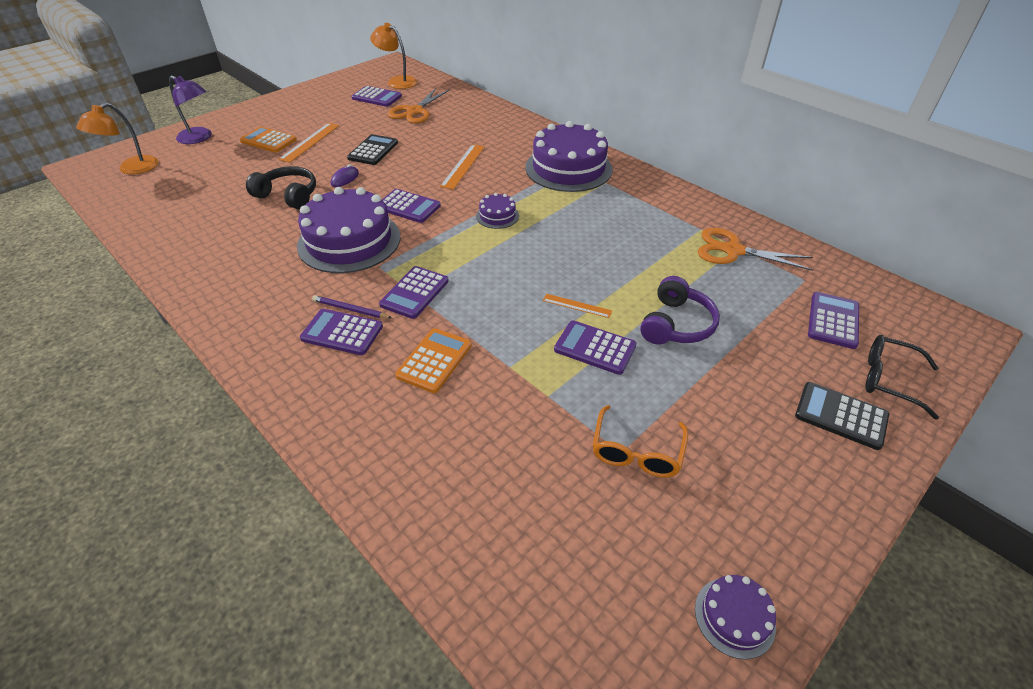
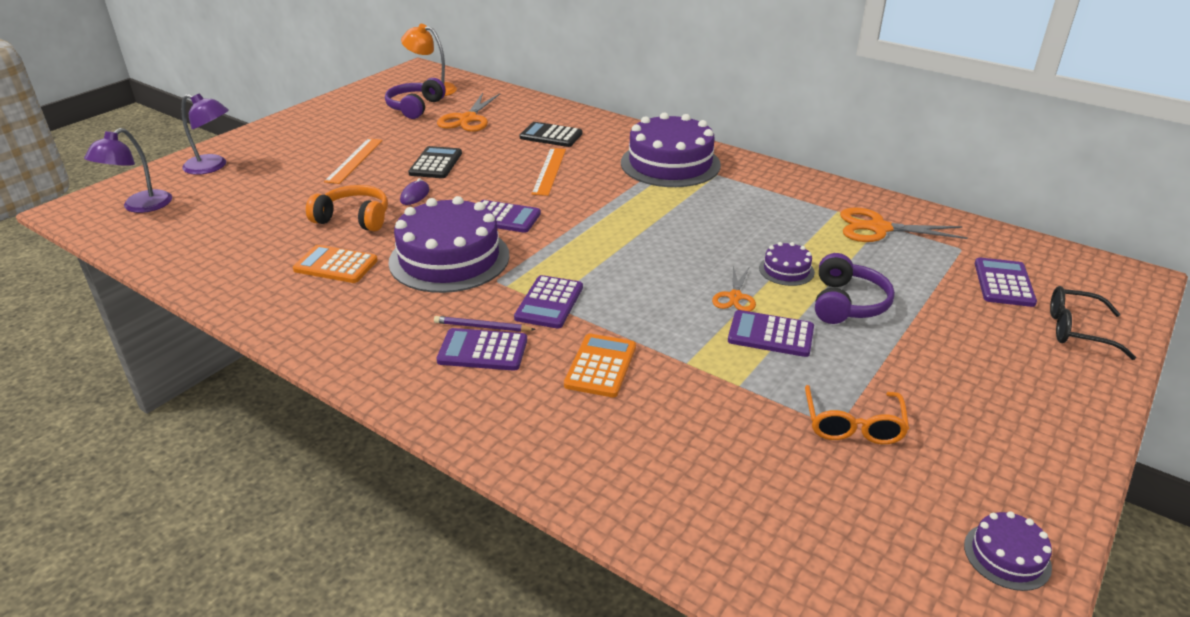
camera: 10 degrees left, 10 degrees down
orange lamp [76,103,159,174] -> purple lamp [84,128,172,213]
orange calculator [240,126,297,153] -> orange calculator moved to [293,245,378,283]
black headphones [246,166,316,209] -> orange headphones [306,185,388,231]
purple calculator [351,86,402,107] -> purple headphones [385,78,446,119]
purple cake [476,193,519,229] -> purple cake moved to [759,242,815,286]
orange ruler [543,294,612,318] -> orange scissors [712,266,756,312]
black calculator [795,382,889,450] -> black calculator moved to [520,122,583,147]

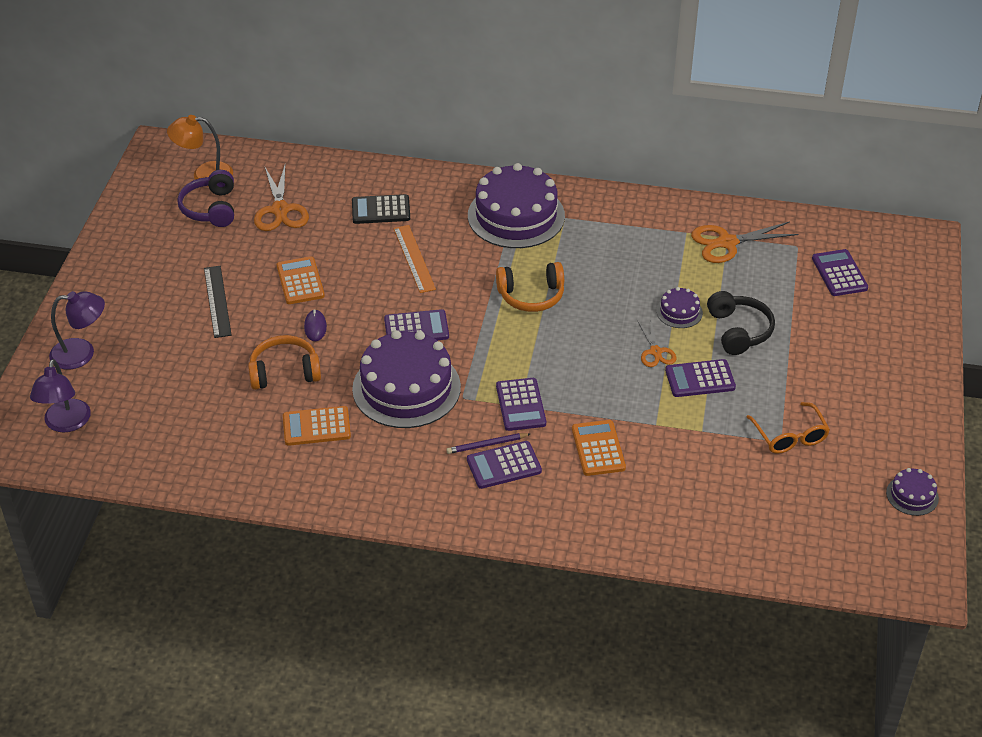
camera: 25 degrees left, 10 degrees up
orange ruler [324,138,383,184] -> black ruler [204,266,232,338]
black calculator [408,146,462,178] -> orange calculator [277,256,325,304]
purple headphones [815,253,895,324] -> black headphones [707,291,775,355]
black glasses [1050,286,1136,360] -> none
none -> orange headphones [496,262,564,312]

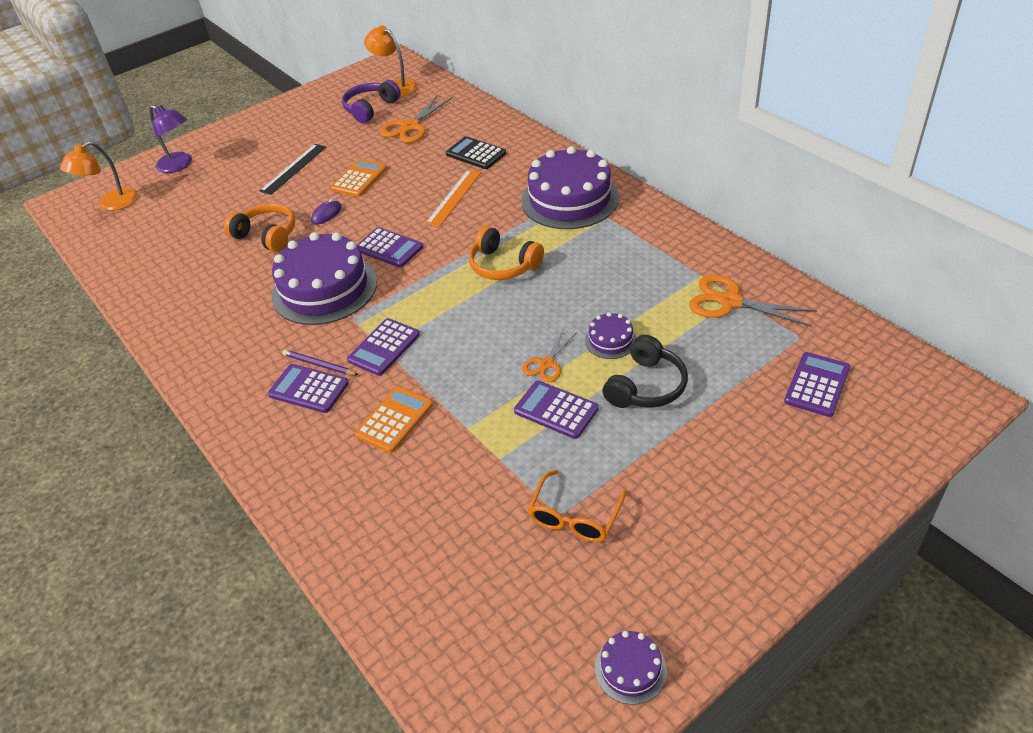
camera: 45 degrees right, 0 degrees up
purple lamp [30,359,91,432] -> orange lamp [60,141,138,211]
orange calculator [283,406,351,446] -> none

